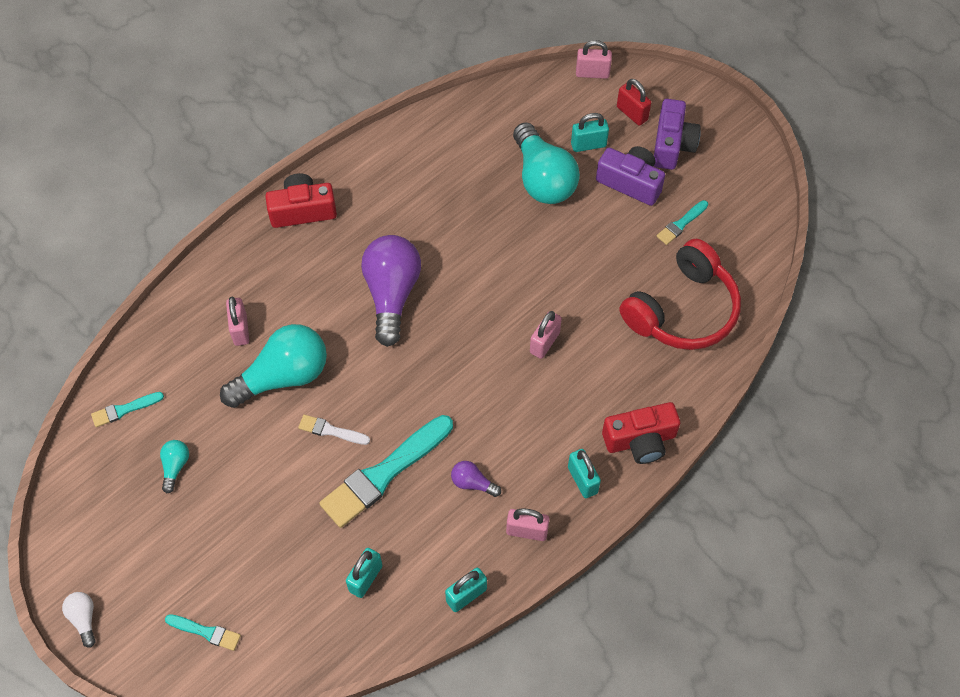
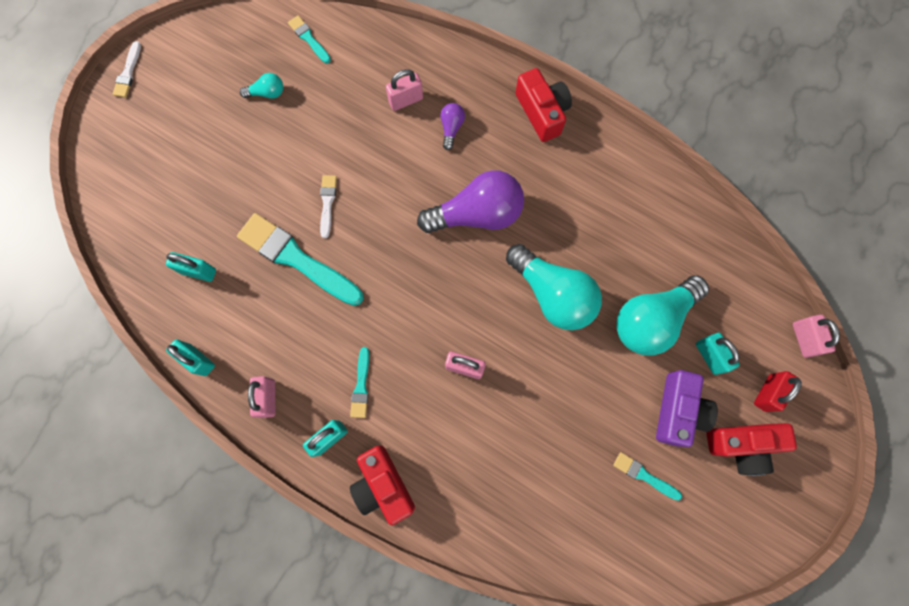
camera: 75 degrees right, 15 degrees up
white light bulb [62,592,96,648] -> white brush [113,41,141,98]
turquoise brush [165,614,241,651] -> turquoise brush moved to [350,347,369,418]
turquoise light bulb [220,324,327,408] -> turquoise light bulb moved to [506,244,602,330]
purple light bulb [451,461,501,497] -> purple light bulb moved to [440,103,465,150]
red headphones [620,239,741,350] -> none
purple camera [654,99,701,170] -> red camera [706,423,797,476]

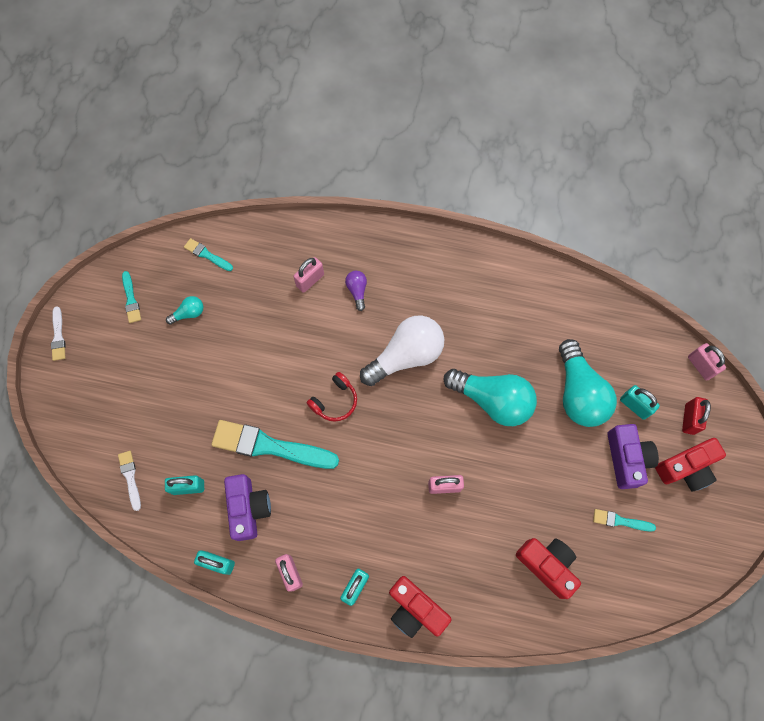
camera: 20 degrees left, 5 degrees down
white brush [320,175,337,238] -> white brush moved to [118,451,141,511]
turquoise brush [350,347,369,418] -> turquoise brush moved to [122,271,141,323]
purple light bulb [417,170,524,233] -> white light bulb [360,316,444,386]
red camera [515,68,572,142] -> red camera moved to [516,538,581,599]
turquoise light bulb [616,275,709,356] -> turquoise light bulb turned 45 degrees counterclockwise [559,339,617,427]
none -> purple camera [224,474,271,541]
none -> red headphones [307,372,357,422]

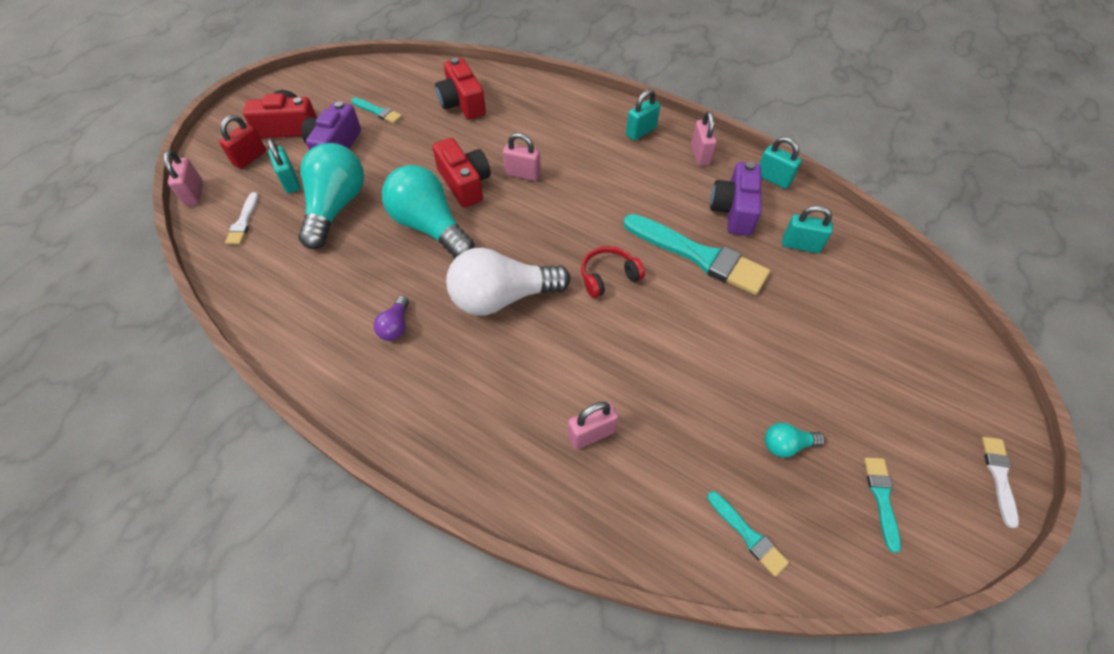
camera: 160 degrees left, 15 degrees down
white brush [118,451,141,511] -> white brush moved to [225,192,259,245]
purple light bulb [345,271,367,311] -> purple light bulb moved to [374,296,409,341]
red camera [389,576,452,638] -> red camera moved to [432,138,491,208]

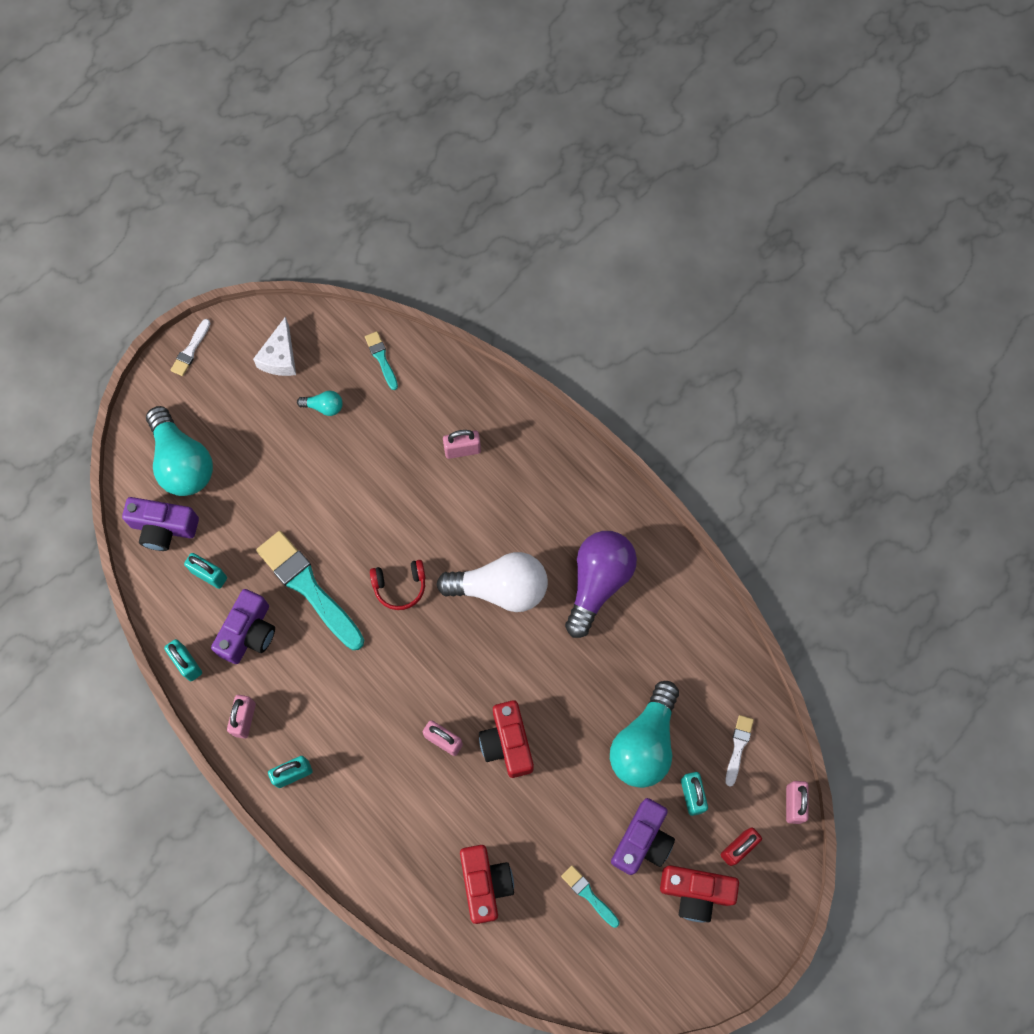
camera: 165 degrees left, 15 degrees up
purple light bulb [374,296,409,341] -> purple light bulb [565,531,637,638], size x2.24
turquoise light bulb [382,165,474,258] -> turquoise light bulb moved to [146,406,213,496]
turquoise brush [864,457,901,553] -> white cheese [253,316,296,376]
none -> purple camera [122,497,199,551]

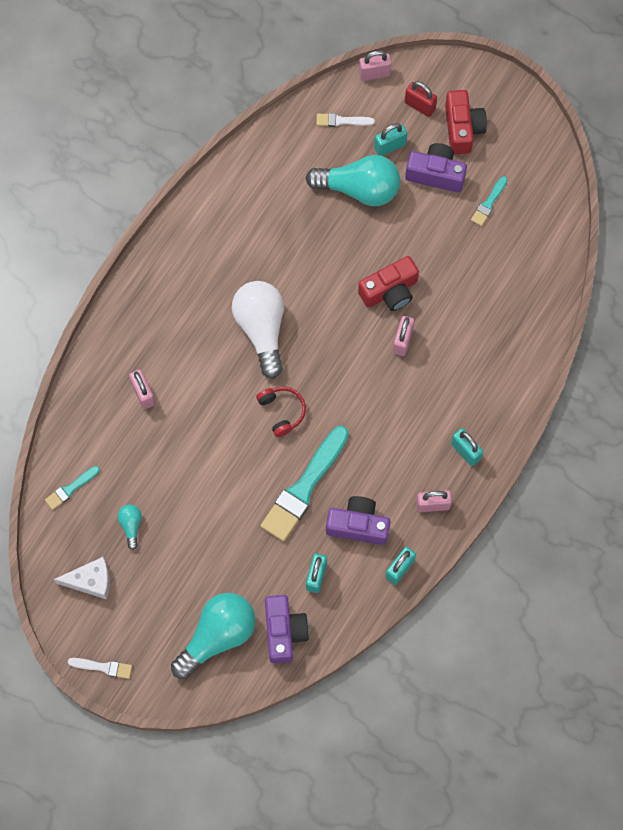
camera: 105 degrees left, 0 degrees up
red camera [460,845,514,924] -> none
purple light bulb [565,531,637,638] -> none

